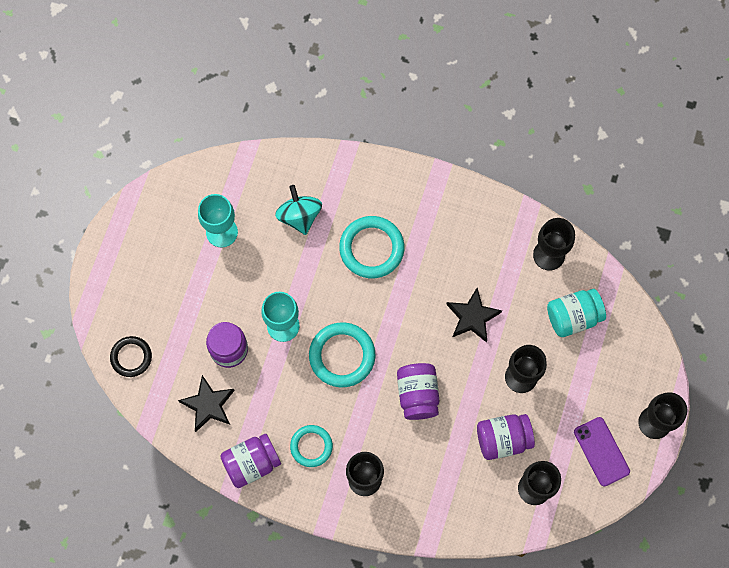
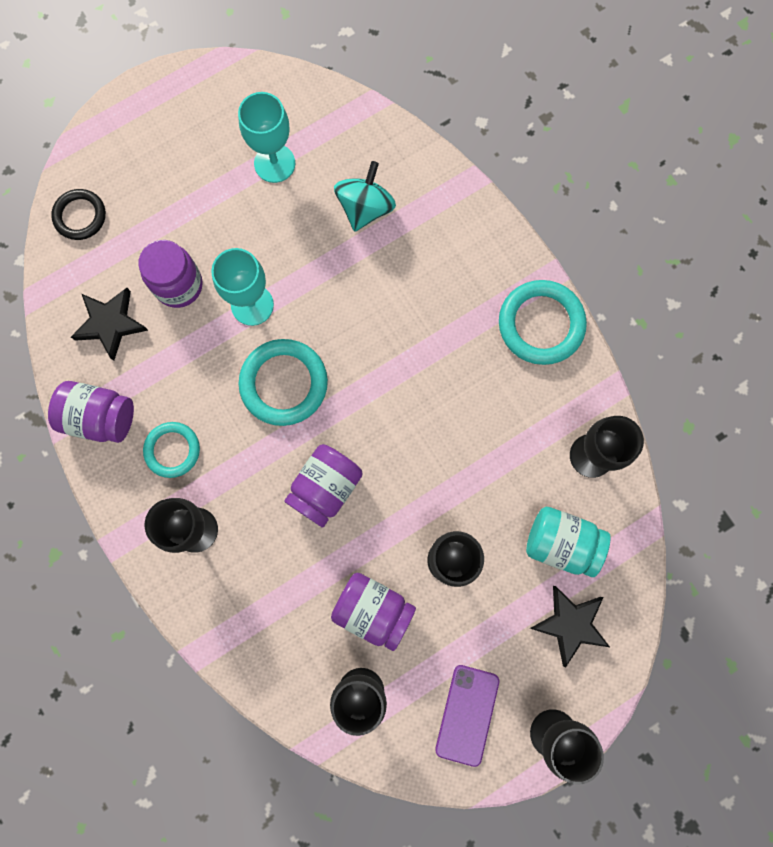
camera: 40 degrees right, 5 degrees up
turquoise ring [339,216,404,278] -> turquoise ring moved to [499,280,587,365]
black star [446,288,502,343] -> black star moved to [530,586,610,668]

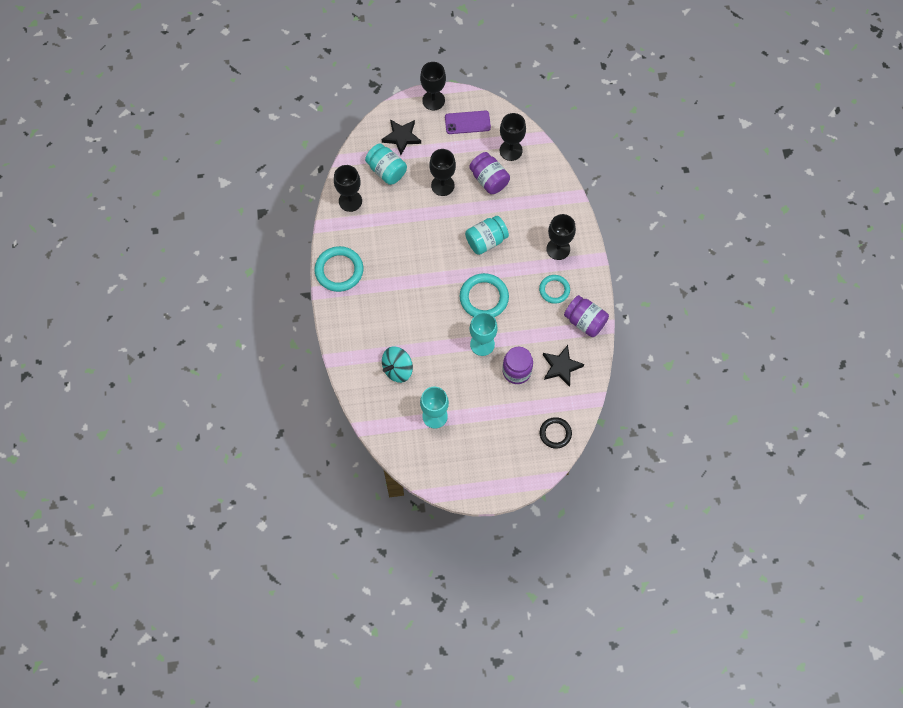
camera: 155 degrees left, 10 degrees down
purple jar [284,444,363,528] -> turquoise jar [465,216,509,255]
purple phone [435,665,499,767] -> purple phone turned 45 degrees clockwise [445,111,491,134]

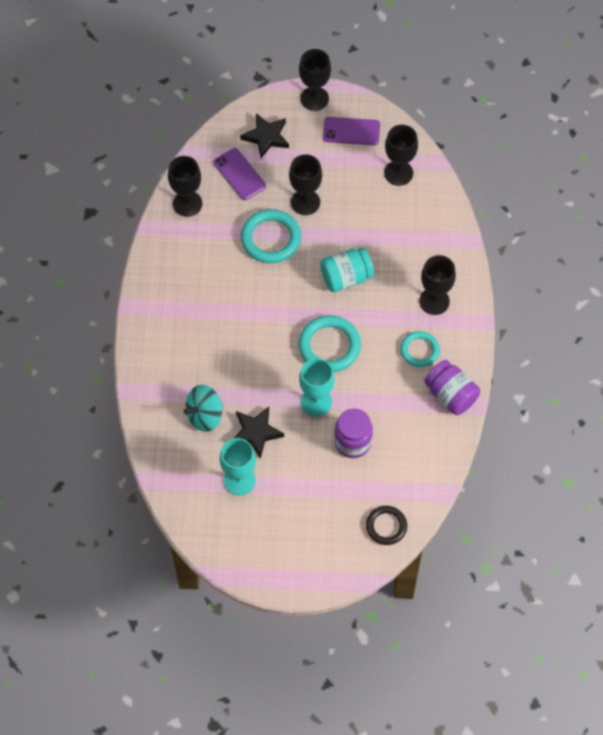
camera: 10 degrees right, 5 degrees down
turquoise ring [315,246,363,292] -> turquoise ring moved to [241,209,301,263]
turquoise jar [365,143,407,185] -> purple phone [214,148,266,200]
purple jar [469,152,510,194] -> none
black star [543,345,584,387] -> black star moved to [233,407,284,459]

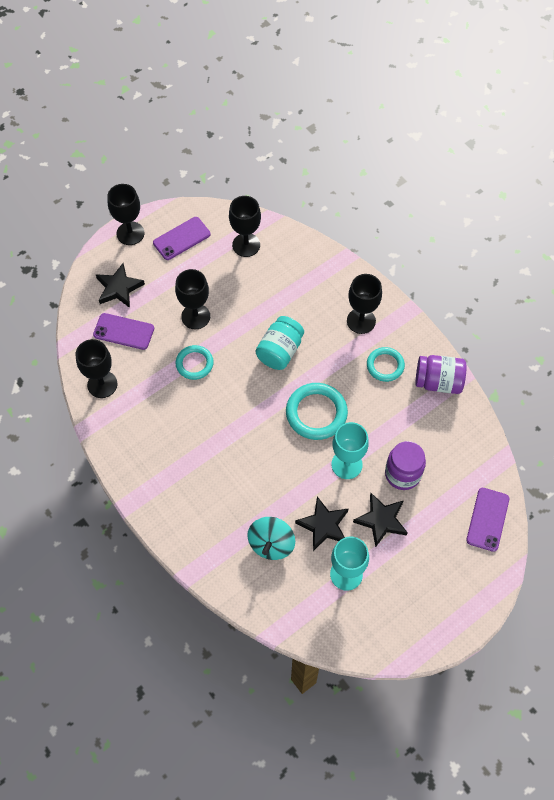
camera: 40 degrees left, 0 degrees up
turquoise ring [241,209,301,263] -> turquoise ring [175,345,214,380], size x0.63
black ring [366,506,407,545] -> purple phone [466,488,509,552]
none -> black star [353,493,408,547]

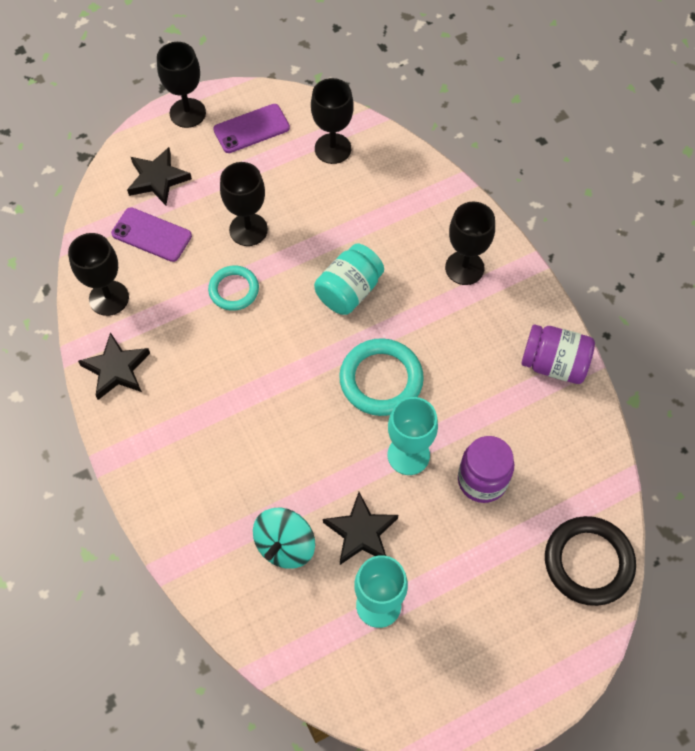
camera: 10 degrees right, 0 degrees up
black star [353,493,408,547] -> black star moved to [78,332,150,400]
turquoise ring [367,347,405,382] -> none
purple phone [466,488,509,552] -> black ring [545,516,636,606]

